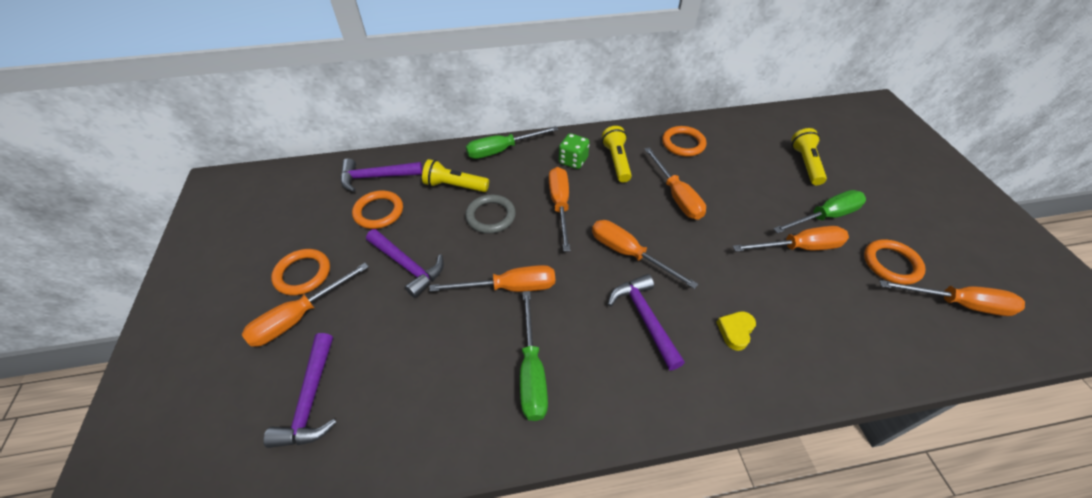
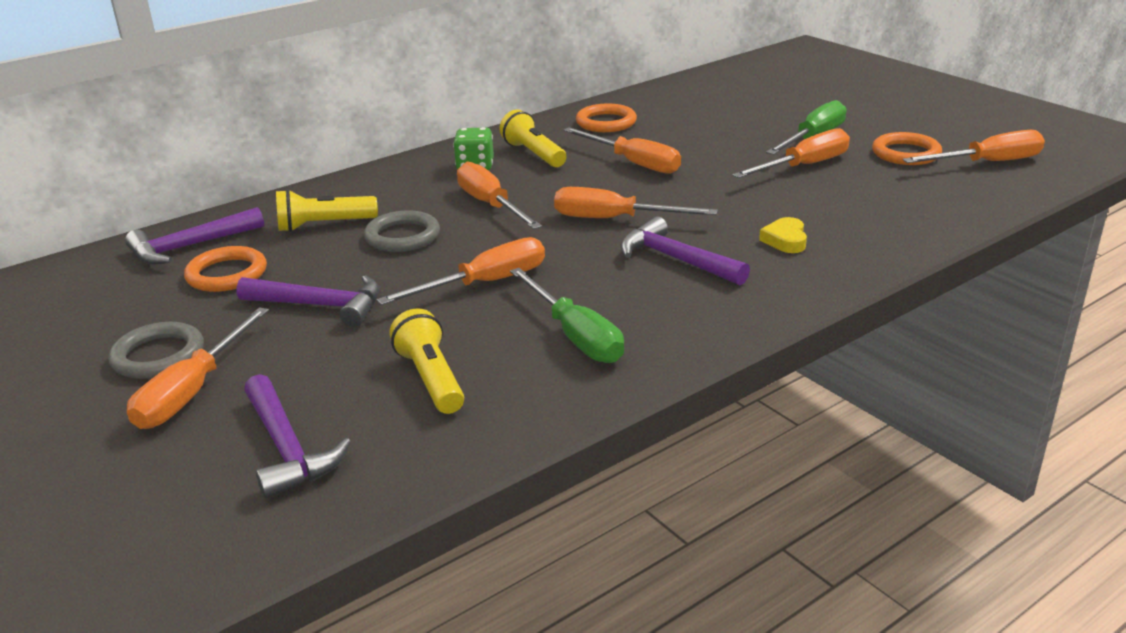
camera: 25 degrees left, 20 degrees down
orange ring [271,249,330,295] -> grey ring [108,322,204,379]
green screwdriver [466,126,558,159] -> none
yellow flashlight [791,128,827,185] -> yellow flashlight moved to [389,308,464,414]

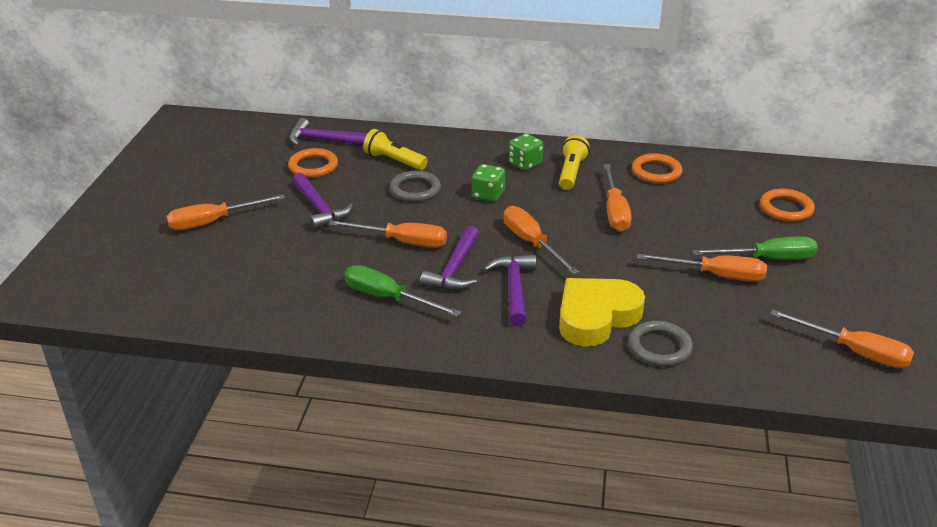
camera: 45 degrees right, 5 degrees up
grey ring [108,322,204,379] -> grey ring moved to [628,321,693,366]
purple hammer [244,374,351,499] -> purple hammer moved to [420,226,479,291]
yellow flashlight [389,308,464,414] -> none
orange screwdriver [457,161,542,229] -> green dice [472,164,505,202]
green screwdriver [510,268,624,363] -> green screwdriver turned 105 degrees clockwise [344,265,461,317]
yellow heart [759,217,807,253] -> yellow heart [559,278,645,347], size x2.25
orange ring [872,132,942,165] -> orange ring moved to [760,189,815,222]

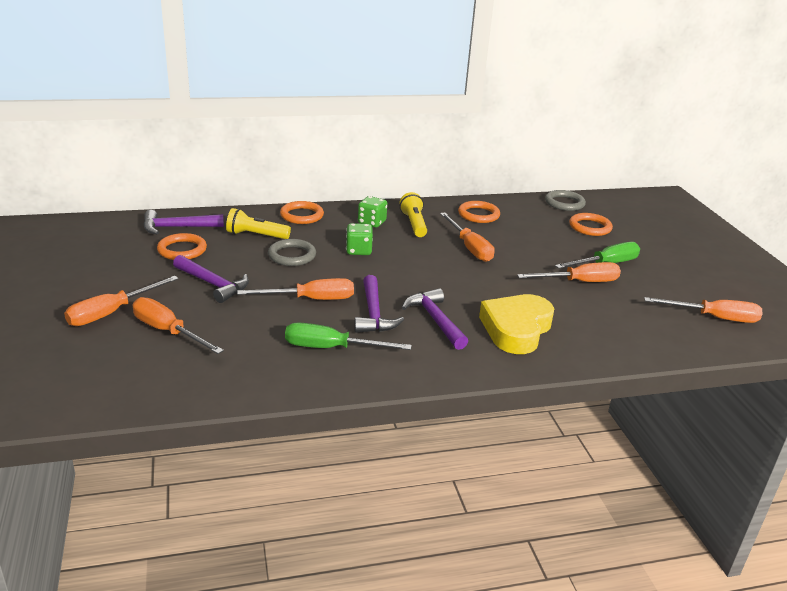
camera: 25 degrees left, 5 degrees down
orange screwdriver [504,206,579,275] -> orange screwdriver moved to [133,297,224,354]
grey ring [628,321,693,366] -> grey ring moved to [545,190,586,211]
none -> orange ring [280,201,324,224]

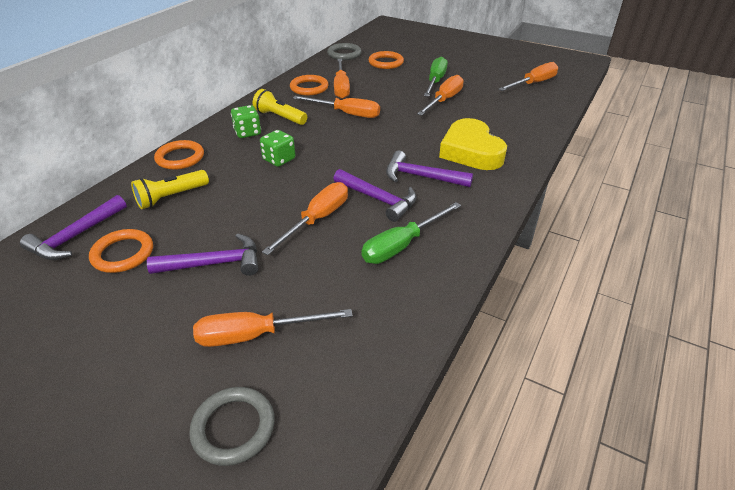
camera: 45 degrees left, 10 degrees up
orange screwdriver [64,276,179,326] -> orange screwdriver moved to [334,59,350,99]
grey ring [268,239,316,266] -> grey ring moved to [189,387,275,466]

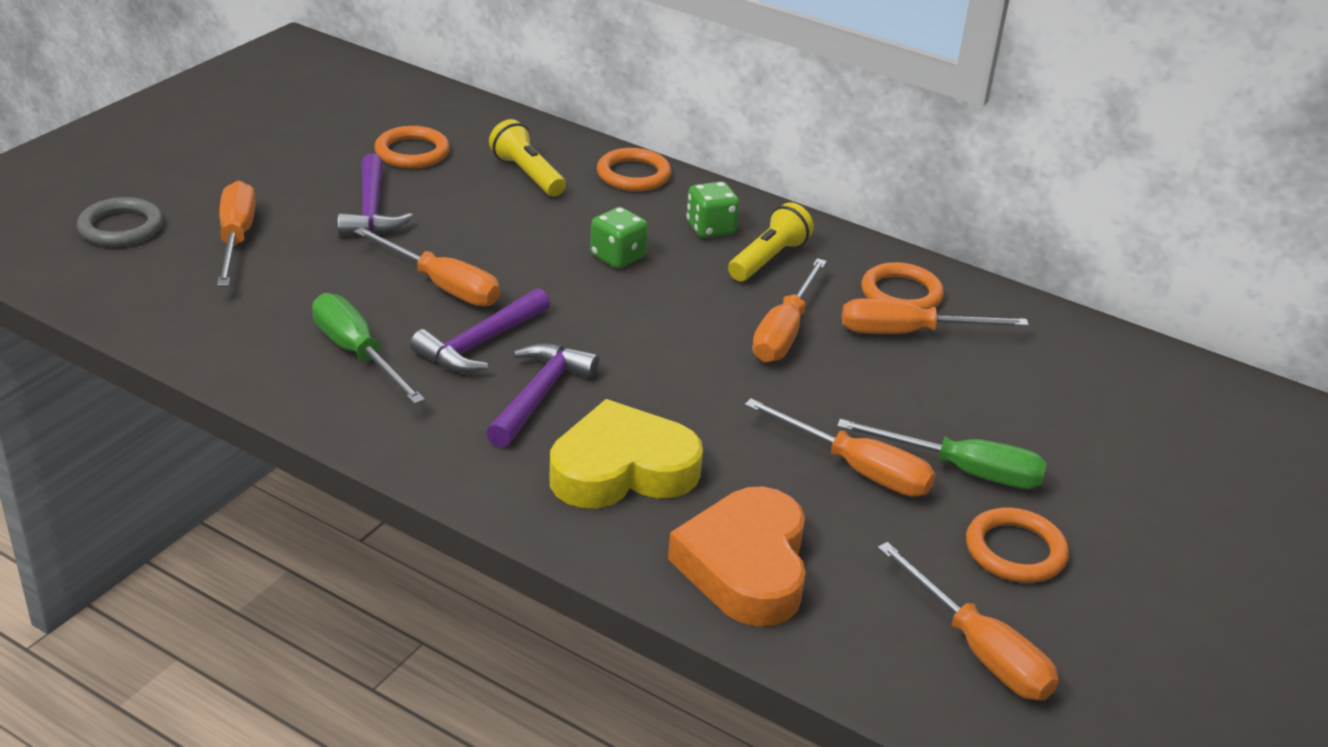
camera: 90 degrees right, 5 degrees down
purple hammer [20,195,127,260] -> none
grey ring [327,43,362,60] -> none
orange ring [369,51,404,69] -> orange ring moved to [966,508,1069,583]
none -> orange heart [668,486,806,626]

